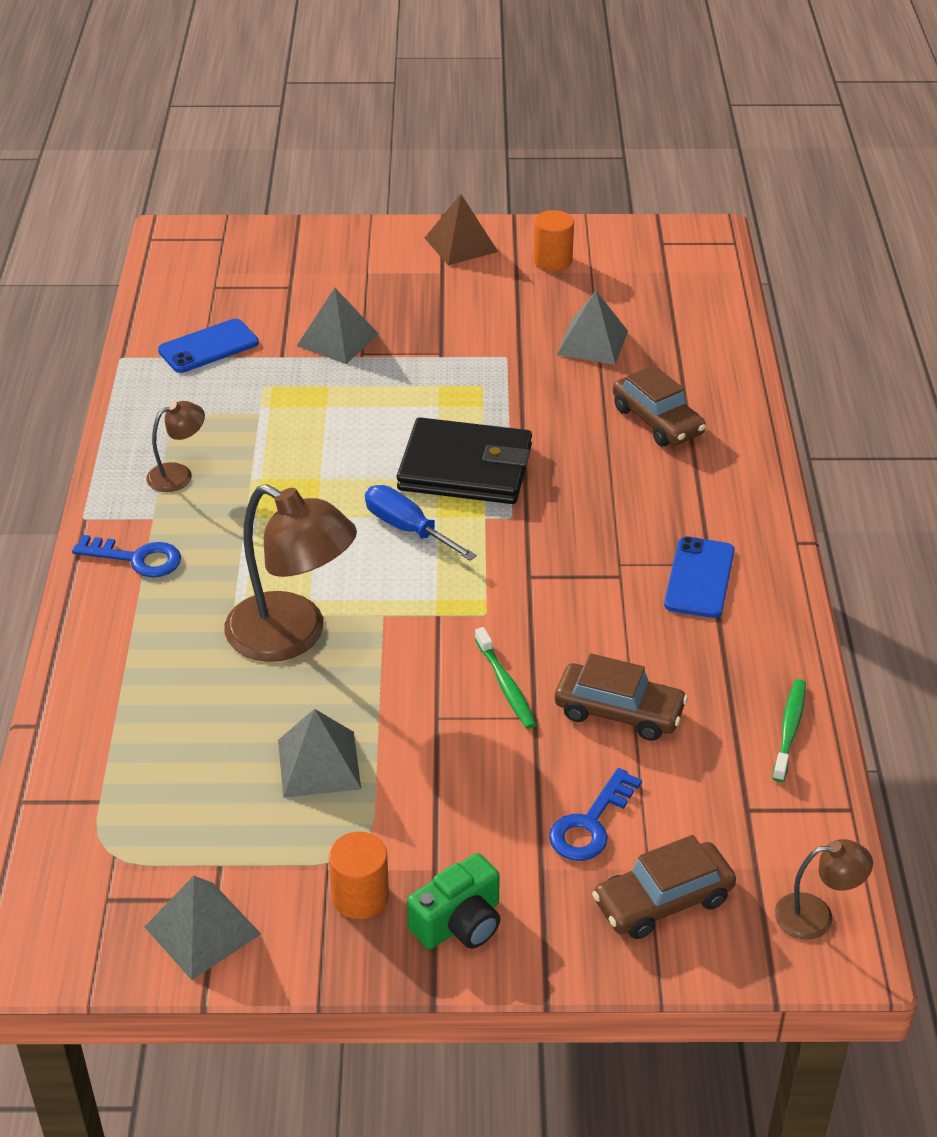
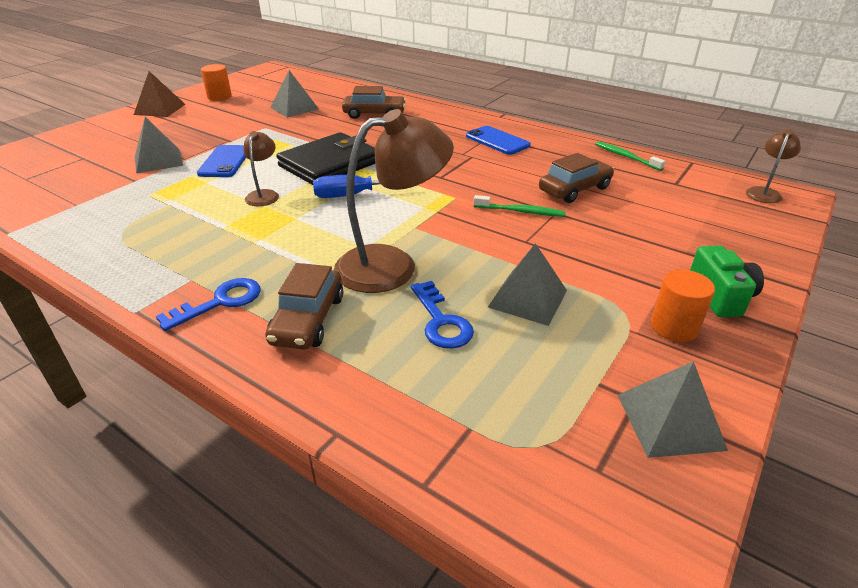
camera: 55 degrees left, 5 degrees down
brown lamp [146,401,205,492] -> brown lamp moved to [243,131,279,206]
blue phone [158,319,259,373] -> blue phone moved to [197,145,246,177]
blue key [549,768,642,861] -> blue key moved to [411,281,474,349]
brown car [592,835,736,939] -> brown car moved to [265,263,343,350]

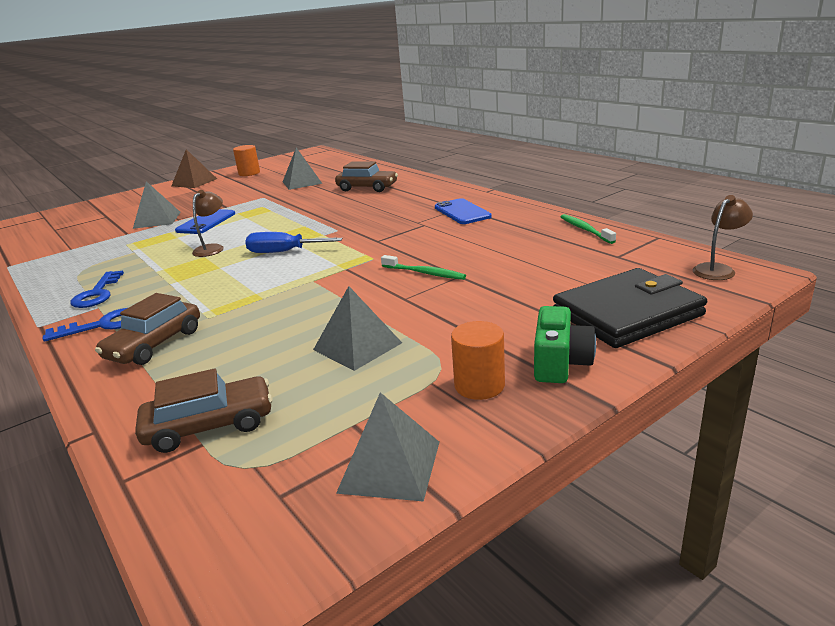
camera: 20 degrees right, 10 degrees down
black wallet [277,132,375,185] -> black wallet moved to [553,268,707,348]
brown lamp [334,109,454,293] -> none
blue key [411,281,474,349] -> blue key moved to [70,271,124,308]
brown car [539,153,614,203] -> brown car moved to [135,368,273,453]

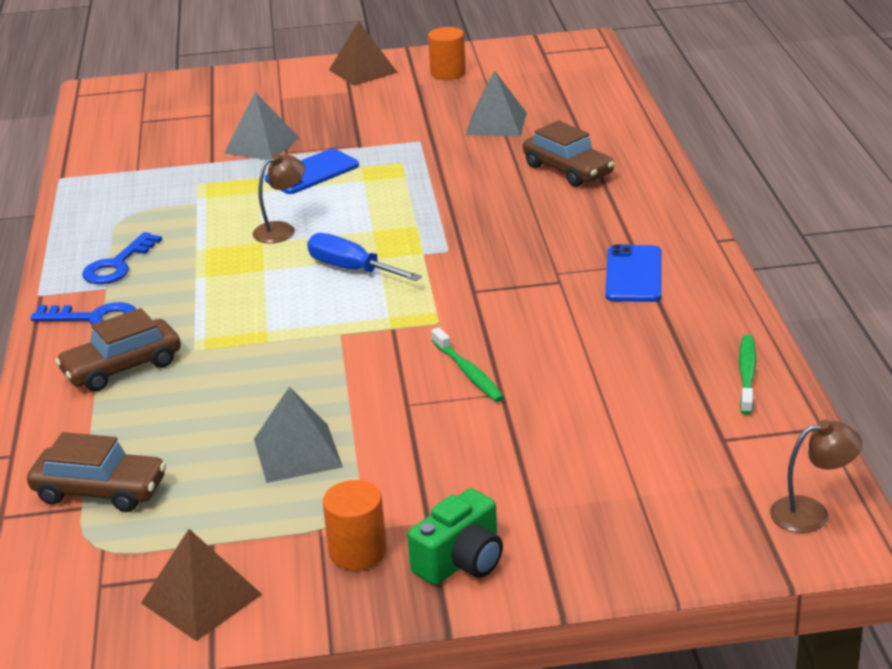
camera: 30 degrees right, 5 degrees up
grey pyramid [336,392,439,502] -> brown pyramid [141,529,262,641]
black wallet [553,268,707,348] -> none

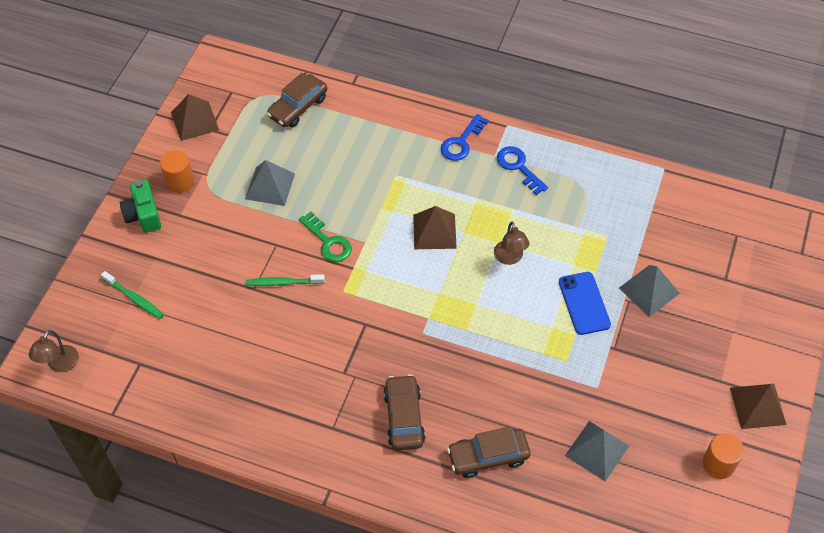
camera: 115 degrees right, 25 degrees up
brown car [55,308,181,392] -> brown car moved to [383,374,425,451]
blue screwdriver [307,233,422,281] -> none
blue phone [605,244,662,302] -> none
green toothbrush [739,335,756,415] -> green toothbrush moved to [101,271,164,319]
none -> green key [299,211,352,262]
none -> brown pyramid [413,206,457,249]

